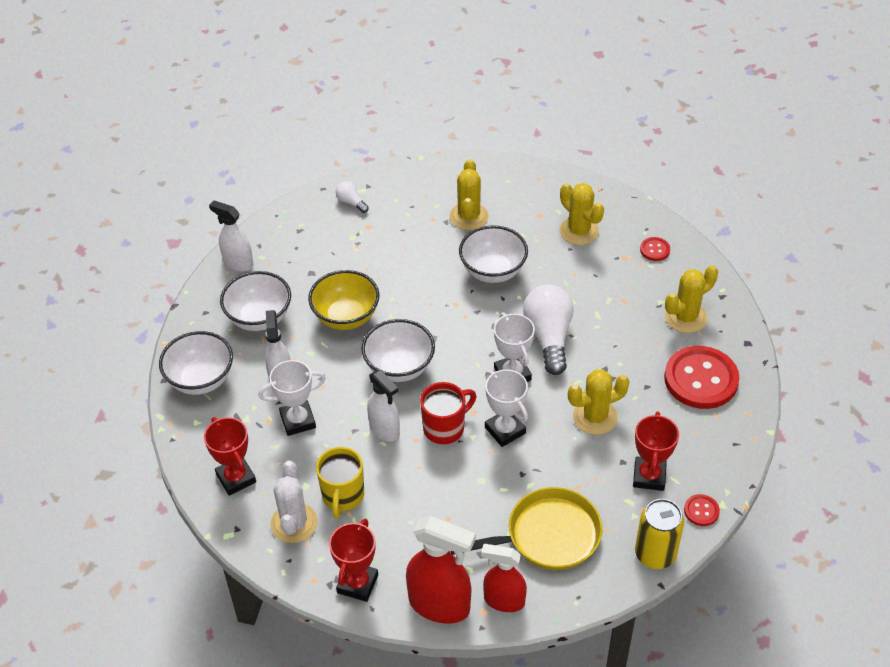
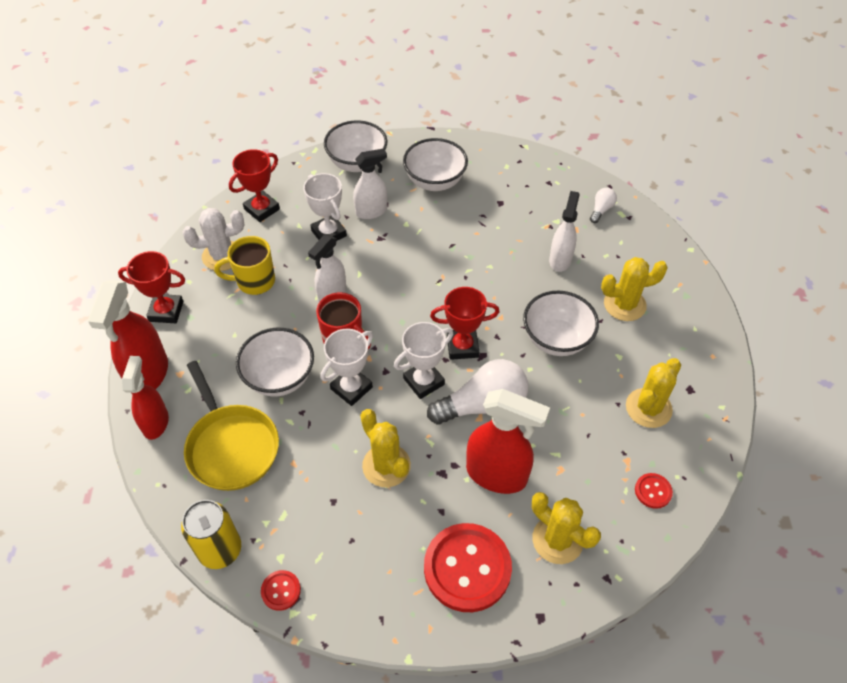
camera: 75 degrees right, 5 degrees up
white spray bottle [209,201,253,272] -> white spray bottle moved to [549,191,580,272]
yellow bowl [308,270,379,330] -> none
white bowl [361,319,435,382] -> white bowl moved to [236,328,314,396]
red trophy [633,411,679,491] -> red trophy moved to [430,287,500,360]
none -> red spray bottle [466,389,550,494]

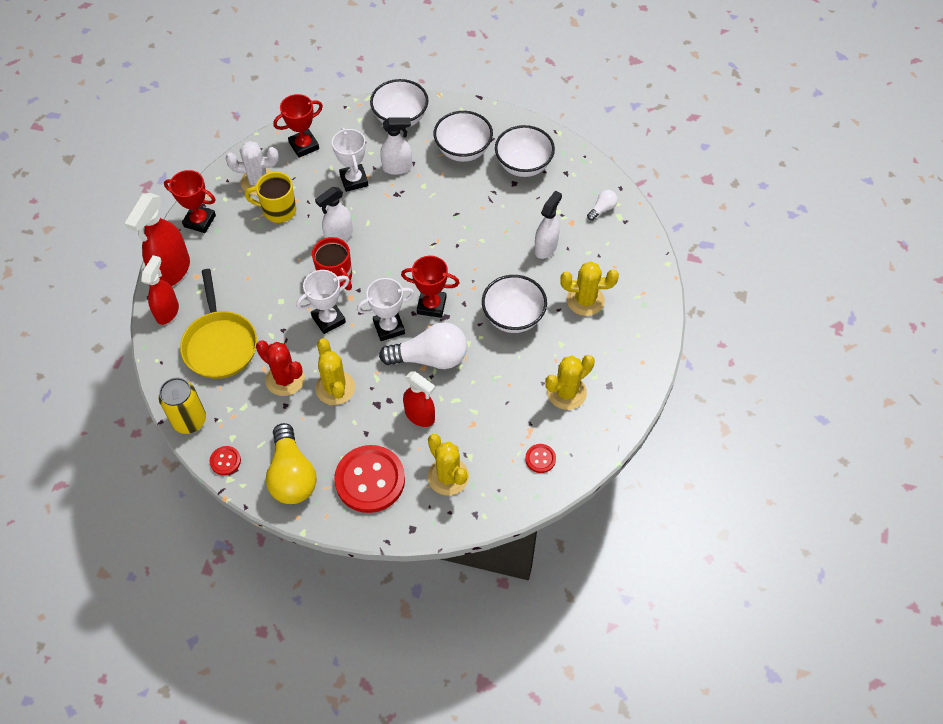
camera: 15 degrees right, 5 degrees up
white bowl [236,328,314,396] -> white bowl moved to [495,125,555,177]
red spray bottle [466,389,550,494] -> red spray bottle [403,371,436,427], size x0.65
none -> red cactus [256,340,305,396]
none -> yellow light bulb [266,423,317,504]

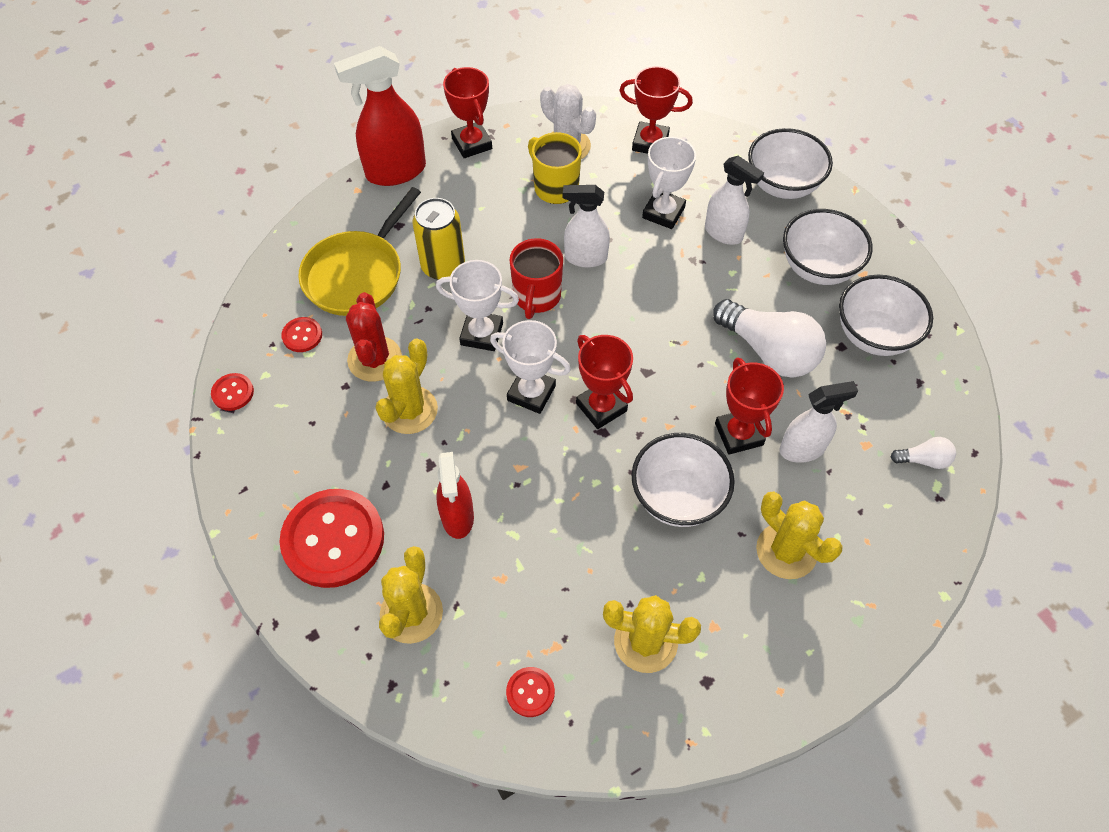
camera: 45 degrees right, 0 degrees up
red spray bottle [141,255,179,325] -> none
yellow can [159,377,206,434] -> yellow can moved to [412,198,465,280]
yellow light bulb [266,423,317,504] -> none
white light bulb [379,322,467,369] -> white light bulb moved to [713,299,826,377]
none -> red button [281,317,322,352]
none -> red trophy [715,357,784,455]

